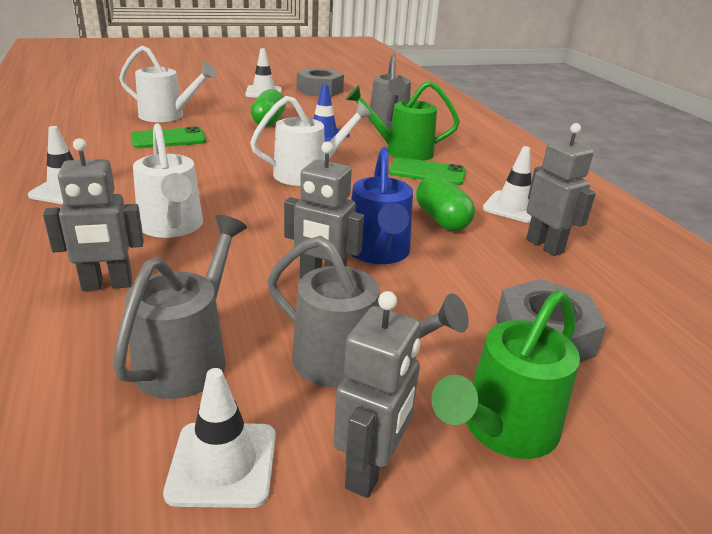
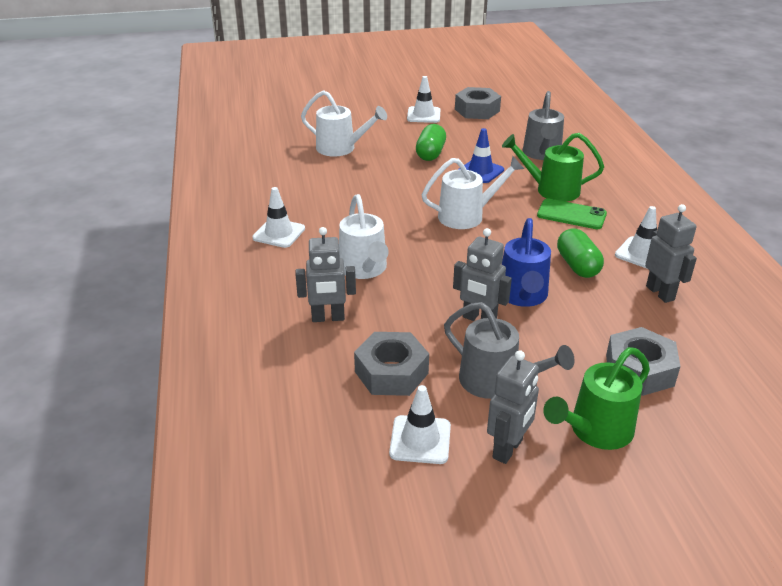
camera: 10 degrees right, 5 degrees up
grey watering can [113,215,247,399] -> grey nut [354,332,429,396]
green phone [131,127,206,148] -> none

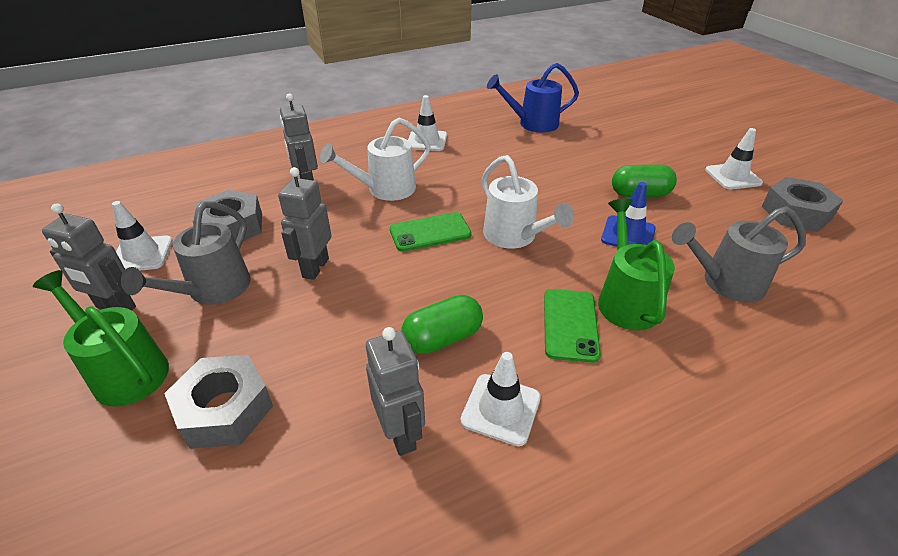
camera: 75 degrees right, 5 degrees up
white watering can [301,90,387,157] -> none
blue watering can [502,218,551,307] -> blue watering can moved to [487,63,579,132]
grey robot [645,204,697,303] -> grey robot turned 75 degrees counterclockwise [366,327,425,456]
none -> green phone [390,212,472,252]

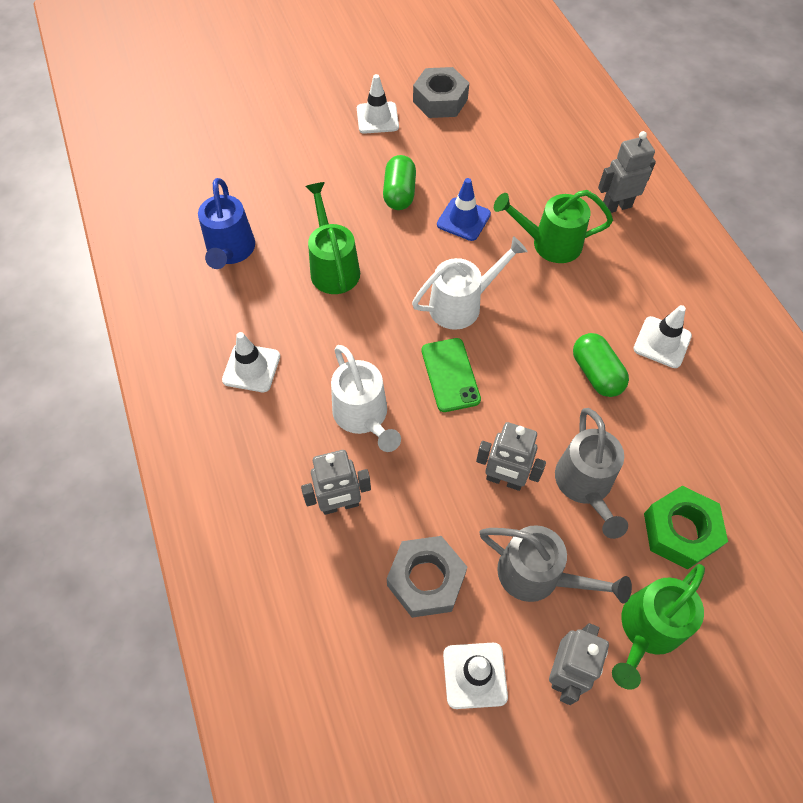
camera: 85 degrees left, 20 degrees up
grey nut [164,355,273,449] -> green nut [644,486,728,570]
grey robot [366,327,425,456] -> grey robot moved to [598,131,656,213]
green phone [544,289,601,363] -> none
grey watering can [672,206,806,302] -> grey watering can moved to [555,408,628,539]
none -> green watering can [305,182,360,294]

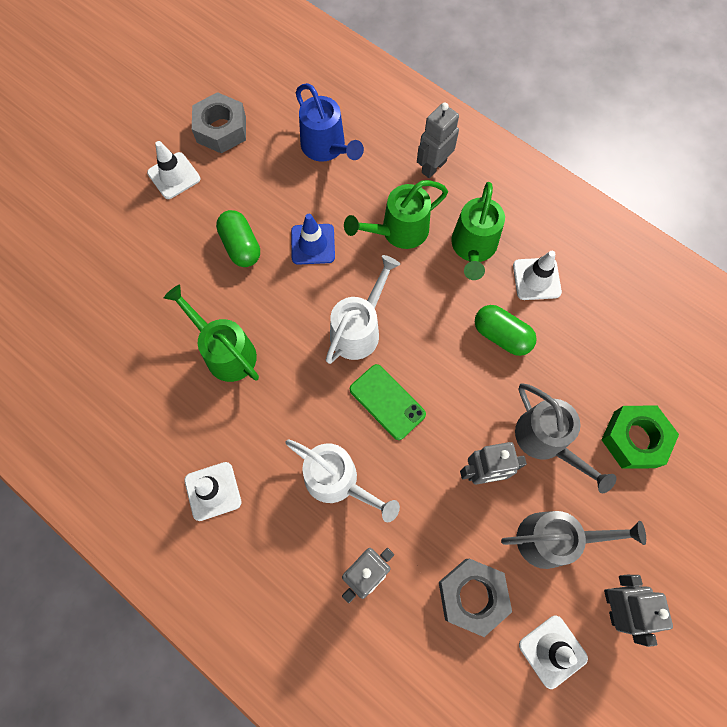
camera: 30 degrees left, 10 degrees up
blue watering can [198,178,255,269] -> blue watering can moved to [296,83,364,162]
green watering can [612,564,705,690] -> green watering can moved to [451,182,505,280]

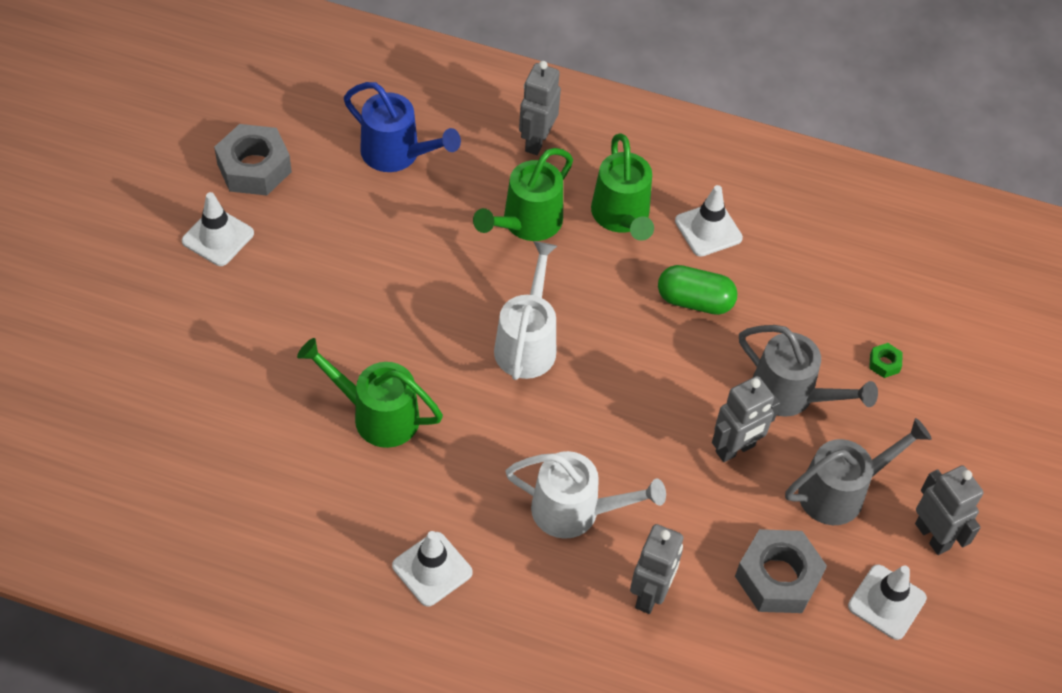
camera: 25 degrees left, 15 degrees down
green capsule [216,210,260,267] -> none
blue traffic cone [291,214,335,265] -> none
green phone [350,364,426,440] -> none
green nut [601,406,679,469] -> green nut [869,343,903,378], size x0.43

